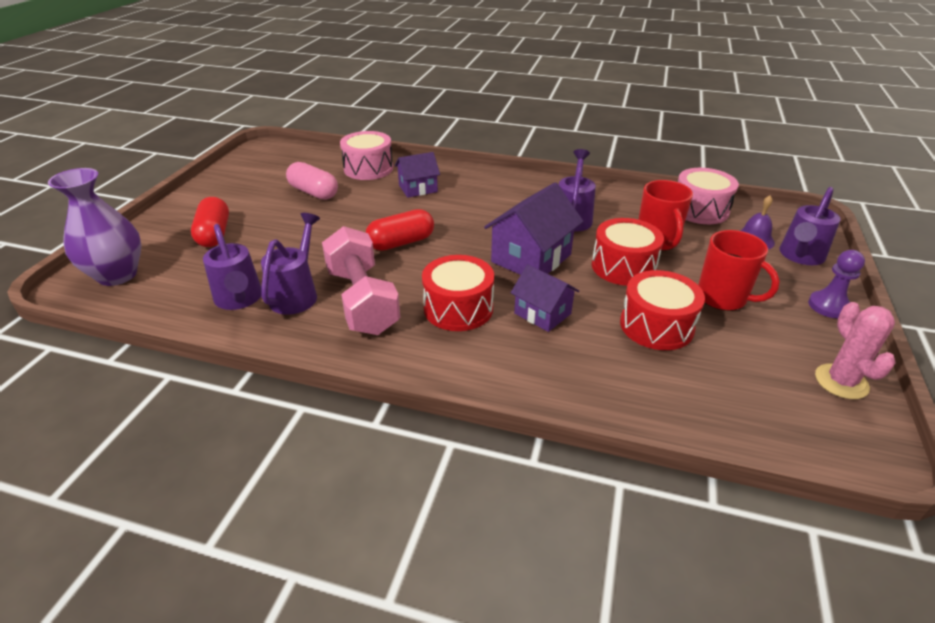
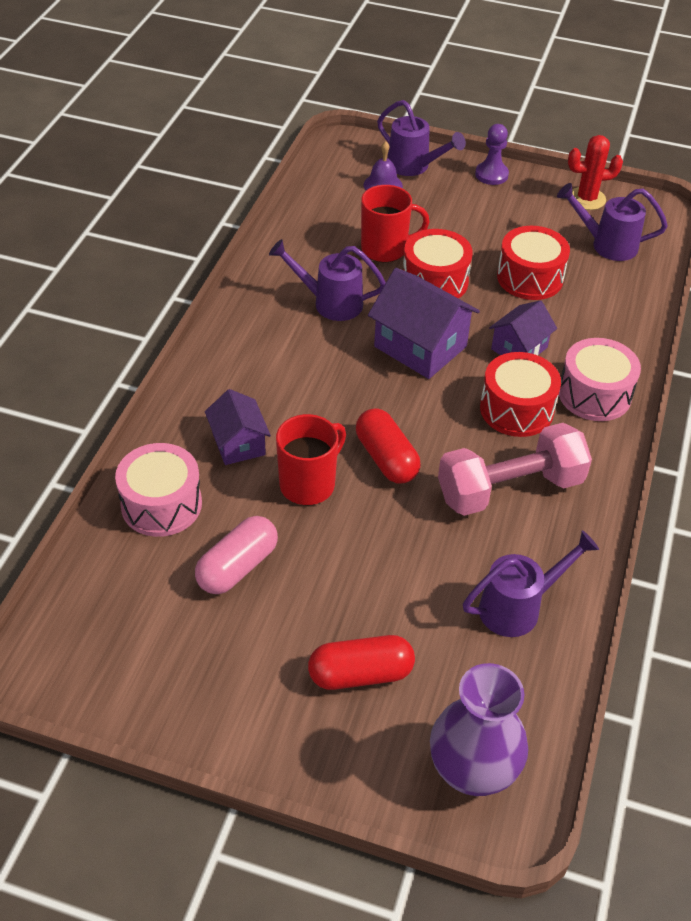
camera: 90 degrees left, 10 degrees up
purple watering can [261,213,320,315] -> purple watering can moved to [557,183,668,261]
pink drum [678,168,739,224] -> pink drum moved to [559,338,641,421]
red mug [698,230,780,311] -> red mug moved to [276,414,346,505]
pink cactus [815,302,896,399] -> red cactus [568,135,623,210]

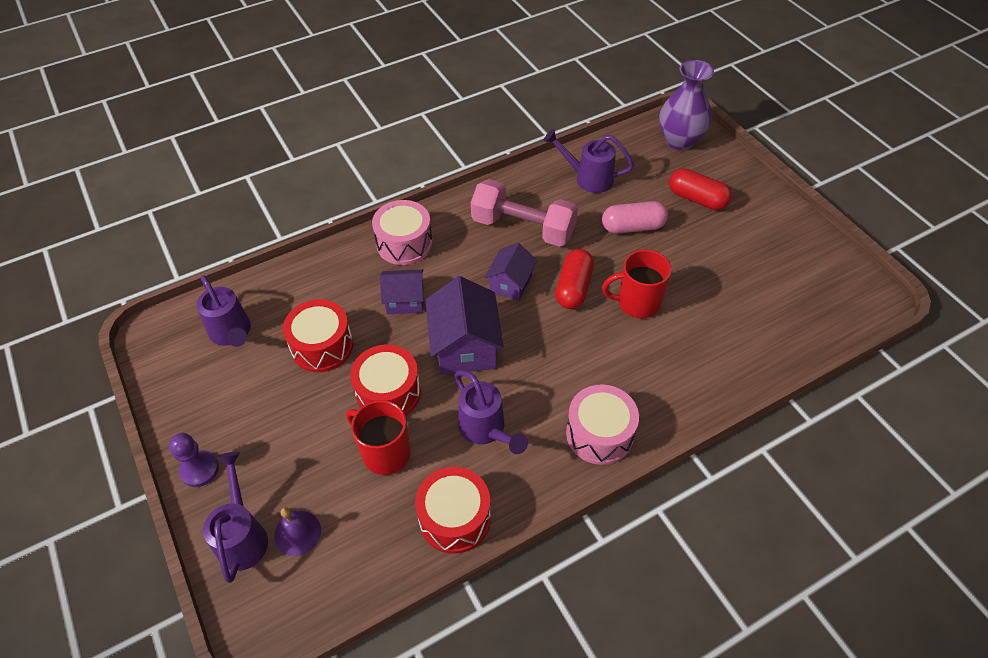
camera: 135 degrees left, 5 degrees up
pink drum [115,443,202,537] -> pink drum moved to [566,384,639,465]
pink capsule [195,516,278,594] -> pink capsule moved to [602,201,668,234]
purple house [205,389,271,465] -> purple house moved to [485,243,537,301]
red drum [480,352,561,437] -> red drum moved to [415,467,491,554]
red cactus [568,135,623,210] -> none

